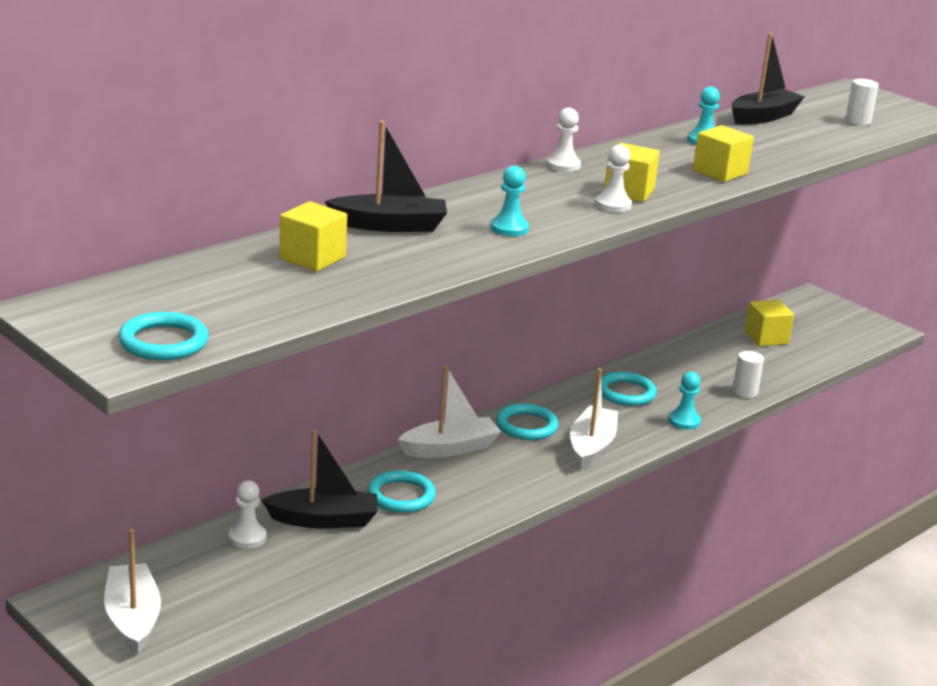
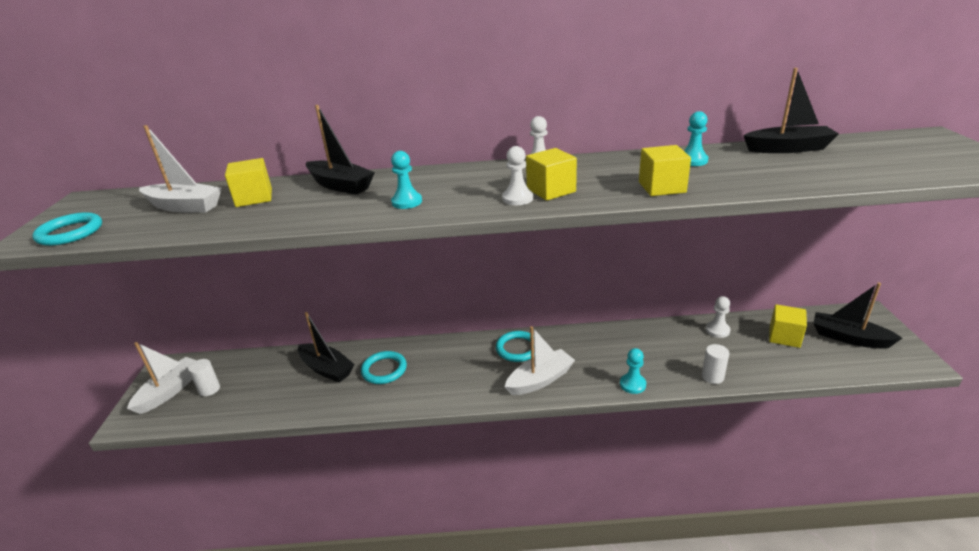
camera: 45 degrees right, 5 degrees up
white pawn [229,480,266,549] -> white pawn moved to [705,296,730,338]
white boat [397,365,501,458] -> white boat moved to [139,125,222,213]
turquoise ring [601,372,657,406] -> none
white cylinder [845,79,879,125] -> white cylinder moved to [188,359,220,396]
none -> black boat [813,283,902,349]

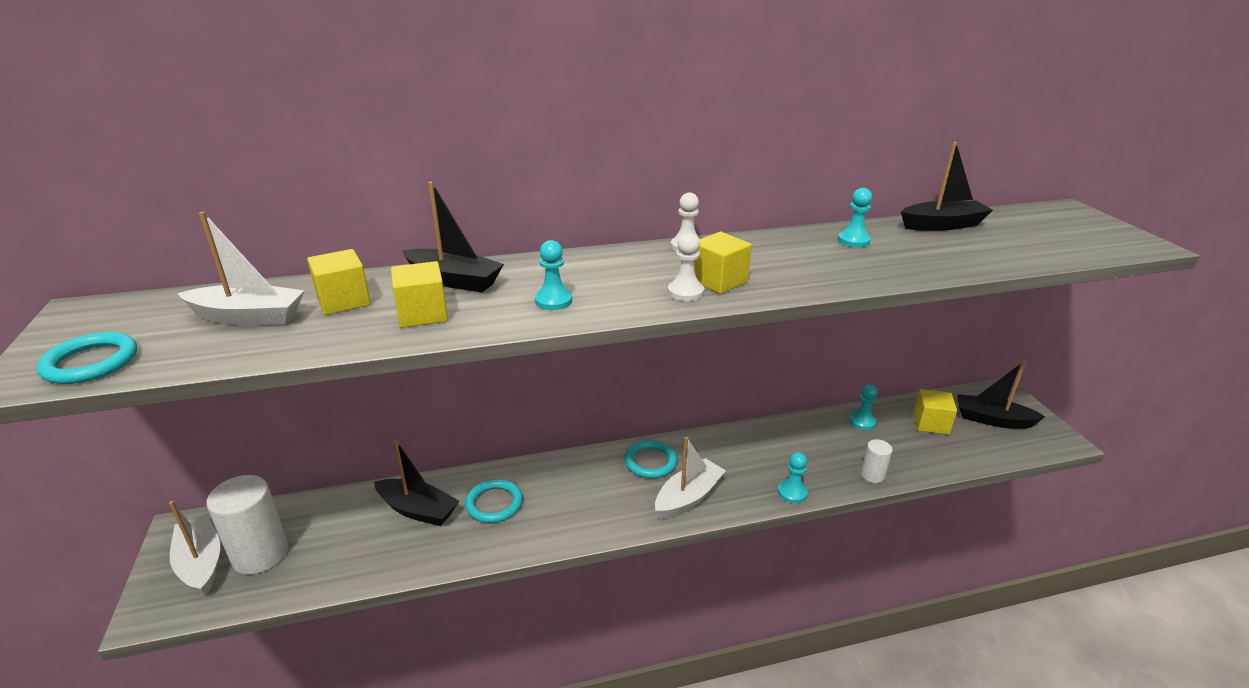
camera: 15 degrees left, 0 degrees up
white boat [127,342,197,414] -> white boat turned 45 degrees counterclockwise [169,501,220,595]
white cylinder [188,359,220,396] -> white cylinder [206,475,288,574], size x1.94
yellow cube [639,145,691,196] -> yellow cube moved to [391,261,448,328]
white pawn [705,296,730,338] -> turquoise pawn [849,384,878,430]

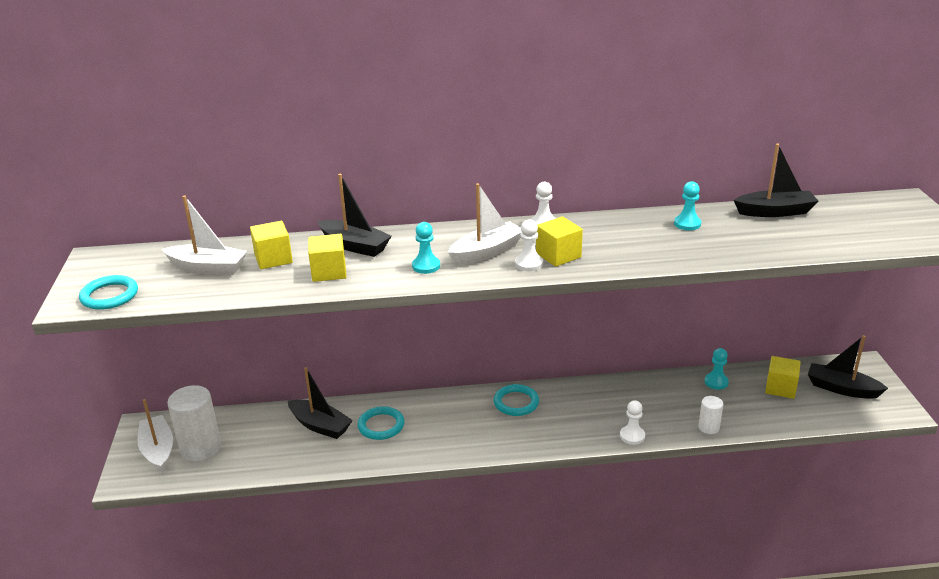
camera: 10 degrees right, 0 degrees up
white boat [655,437,726,519] -> white boat moved to [448,183,522,265]
turquoise pawn [778,452,808,503] -> white pawn [620,400,645,445]

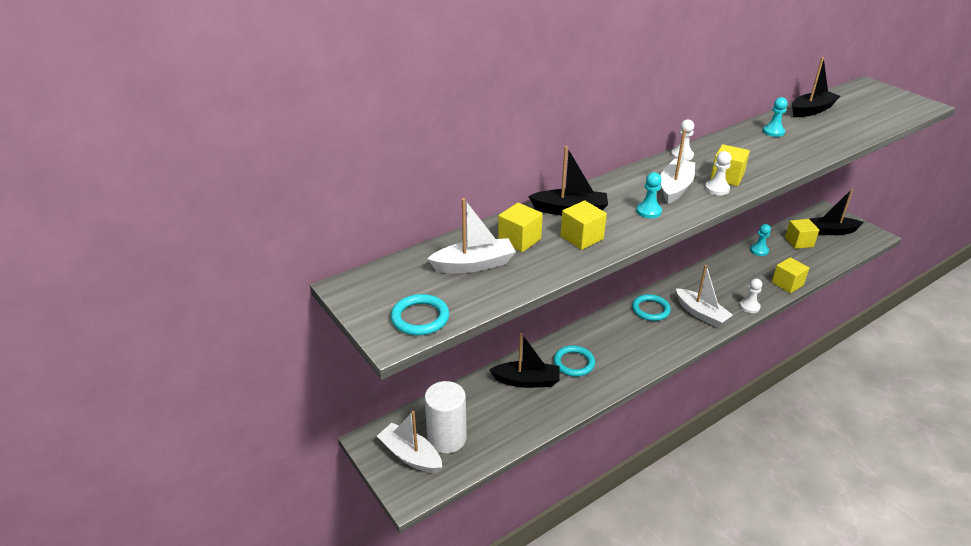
camera: 30 degrees left, 5 degrees up
white cylinder [698,396,723,434] -> yellow cube [772,257,809,293]
none -> white boat [676,265,733,327]

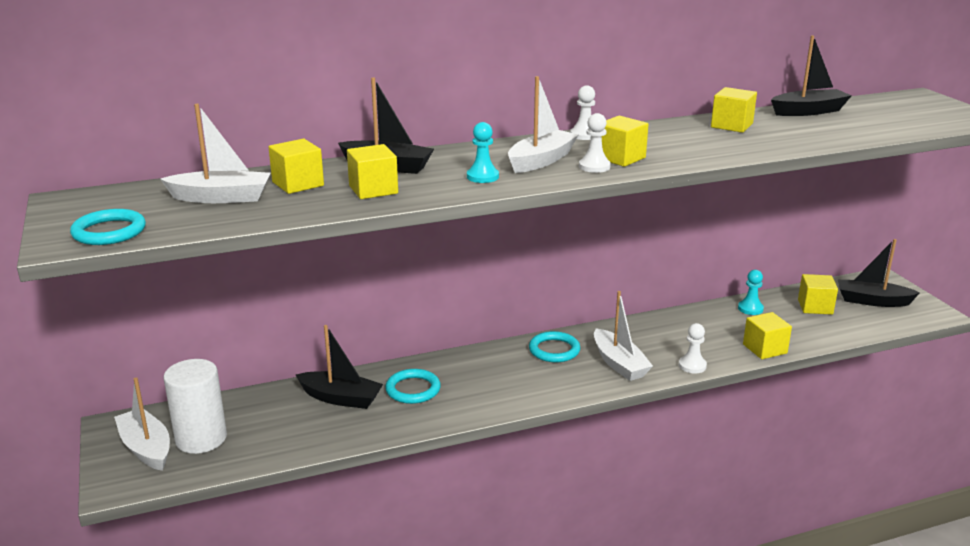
camera: 15 degrees right, 10 degrees down
turquoise pawn [763,97,788,137] -> yellow cube [711,87,757,133]

